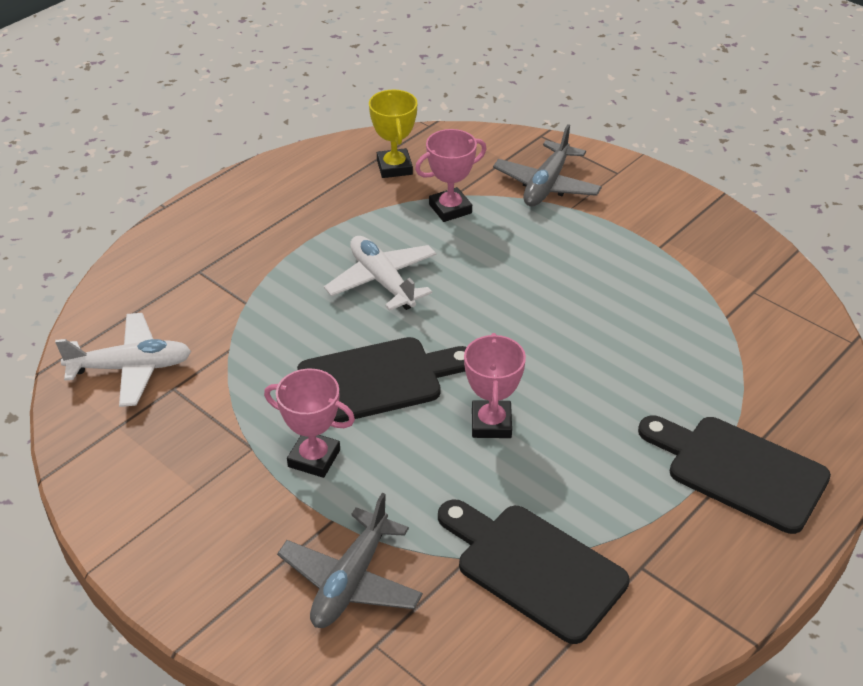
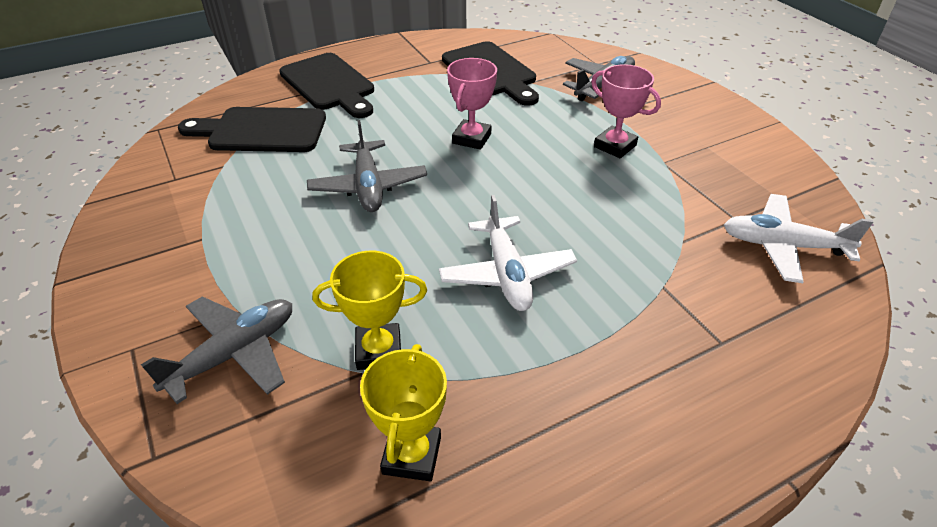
camera: 160 degrees left, 0 degrees up
black cutting board [297,337,467,422] -> black cutting board moved to [178,107,326,152]
pink trophy [415,129,487,222] -> yellow trophy [312,251,427,370]
none -> grey plane [307,120,427,212]

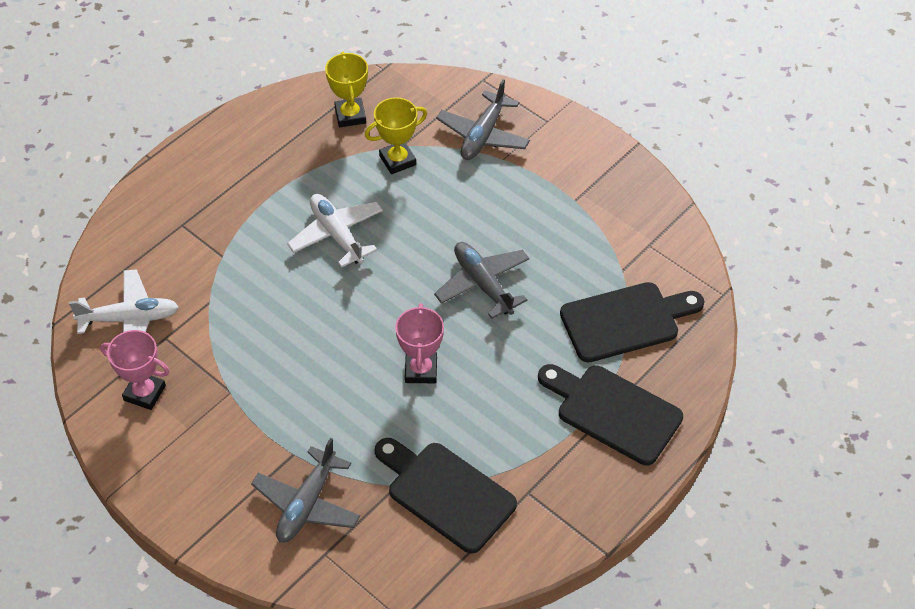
camera: 160 degrees right, 10 degrees up
pink trophy [591,64,661,158] -> pink trophy moved to [100,330,170,410]

